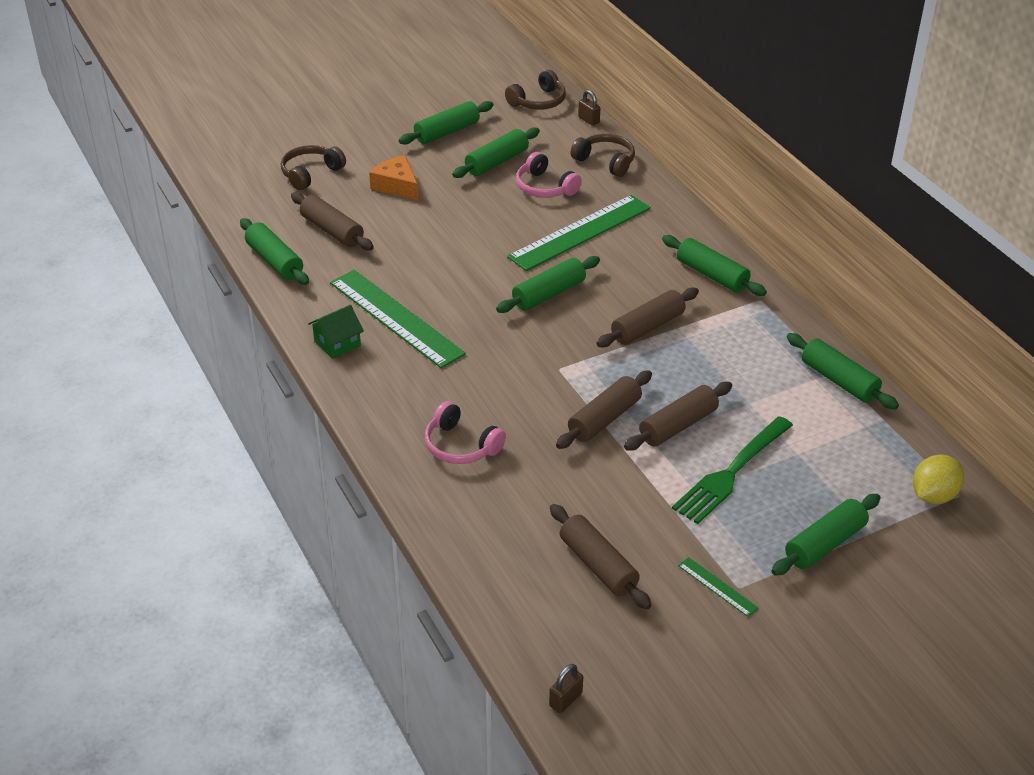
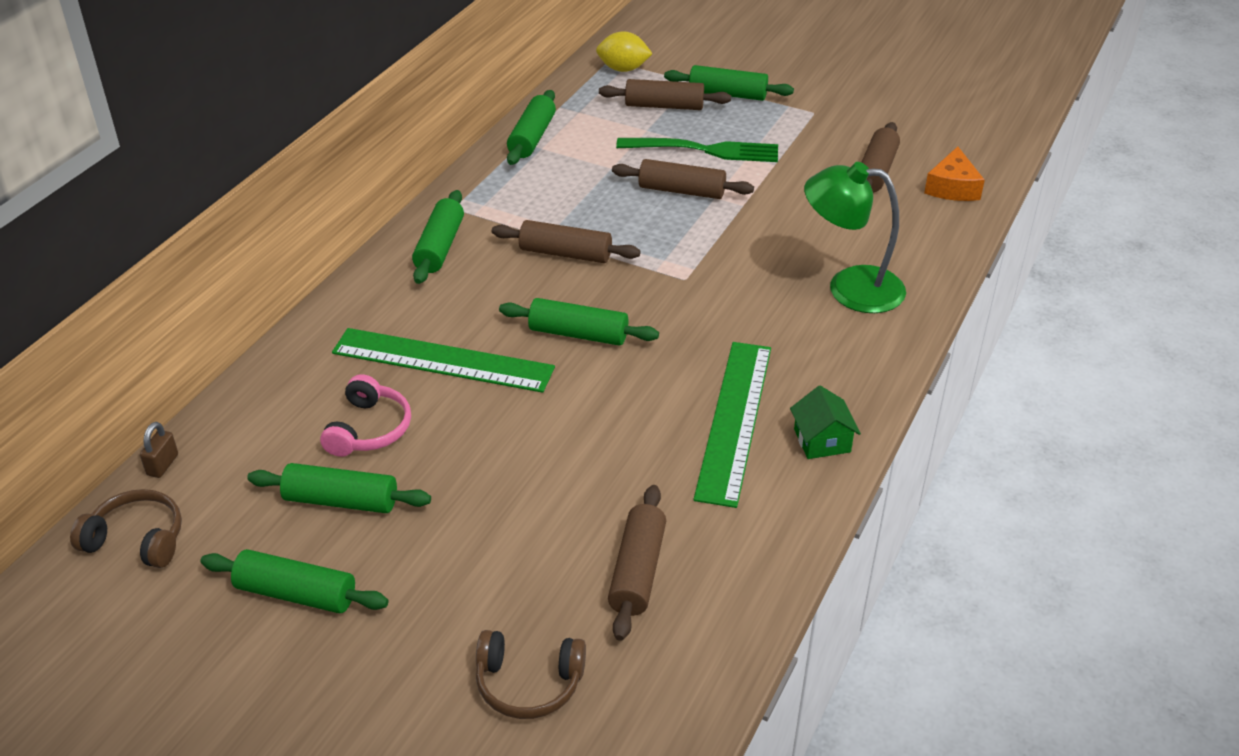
camera: 125 degrees left, 0 degrees up
green rolling pin [240,218,309,285] -> none
green house [308,305,364,359] -> green house turned 60 degrees clockwise [790,385,861,459]
orange cheese [369,155,418,200] -> orange cheese moved to [924,146,985,201]
pink headphones [425,401,506,464] -> green lamp [804,162,906,313]
brown padlock [549,664,583,713] -> none
brown rolling pin [556,370,652,449] -> brown rolling pin moved to [599,79,731,110]
brown headphones [571,134,635,177] -> none
green ruler [678,557,758,617] -> none

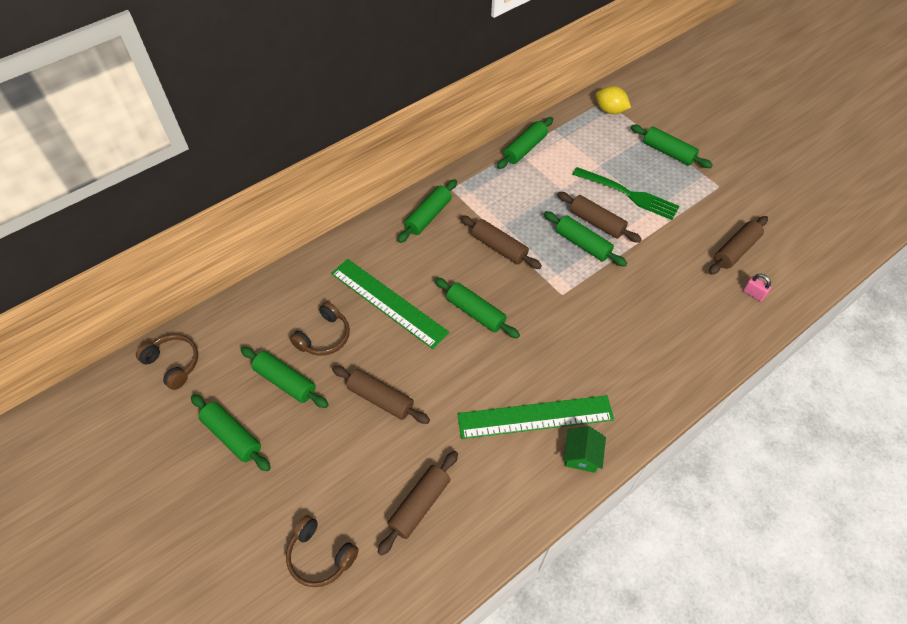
camera: 25 degrees right, 15 degrees up
brown padlock [140,422,178,478] -> none
pink headphones [320,374,411,457] -> brown headphones [290,302,350,356]
brown rolling pin [599,79,731,110] -> brown rolling pin moved to [332,366,430,424]
green ruler [693,342,771,508] -> green ruler turned 45 degrees clockwise [457,395,614,439]
green lamp [804,162,906,313] -> none
orange cheese [924,146,985,201] -> none
none -> green rolling pin [544,211,627,267]
none -> pink padlock [743,274,772,302]

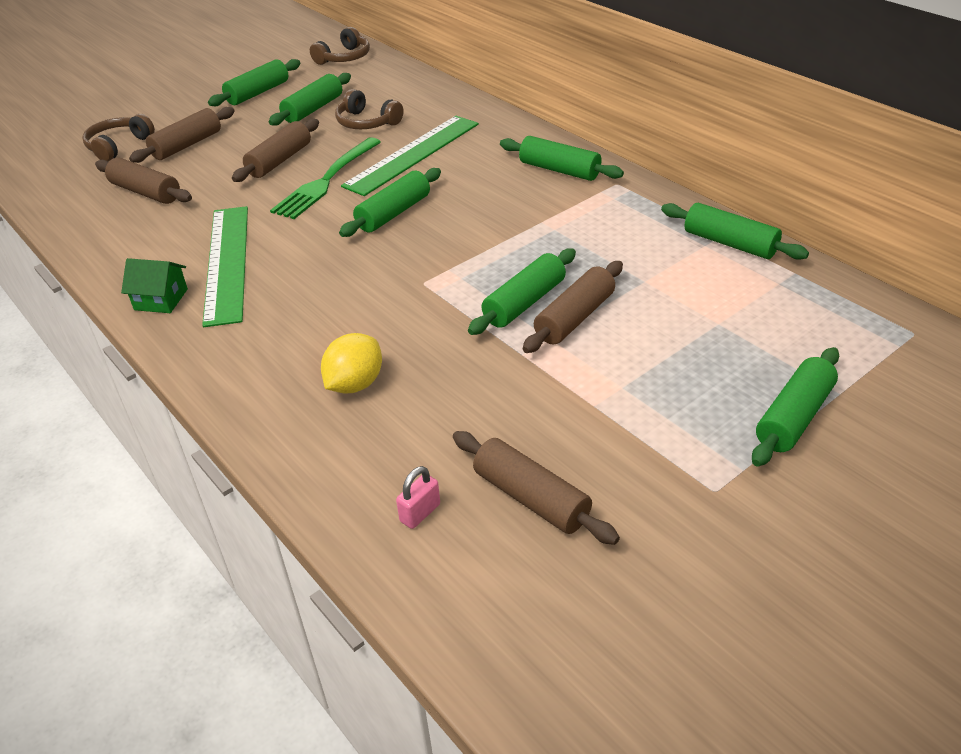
camera: 90 degrees right, 15 degrees down
brown rolling pin [460,215,542,269] -> brown rolling pin moved to [129,107,235,163]
green fork [572,167,680,220] -> green fork moved to [270,137,381,219]
yellow lemon [596,86,631,114] -> yellow lemon moved to [321,333,382,393]

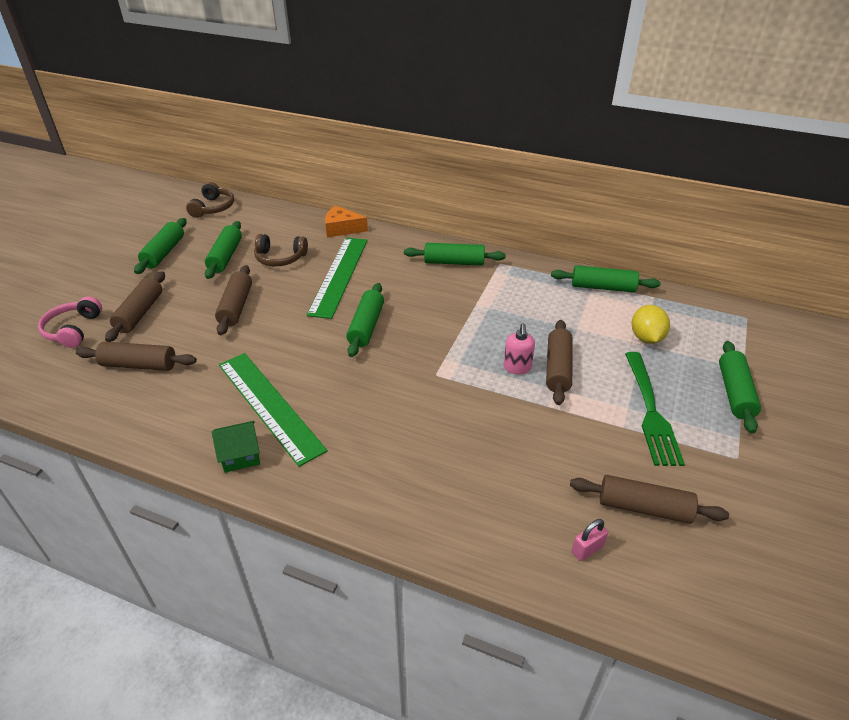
camera: 30 degrees left, 0 degrees up
brown headphones [82,114,155,162] -> pink headphones [38,296,102,348]
green fork [270,137,381,219] -> green fork moved to [625,352,685,466]
yellow lemon [321,333,382,393] -> yellow lemon moved to [631,305,670,344]
pink padlock [396,466,440,529] -> pink padlock turned 45 degrees clockwise [572,519,608,561]
green rolling pin [468,248,576,335] -> pink soap dispenser [504,323,535,374]
none -> orange cheese [325,205,368,237]

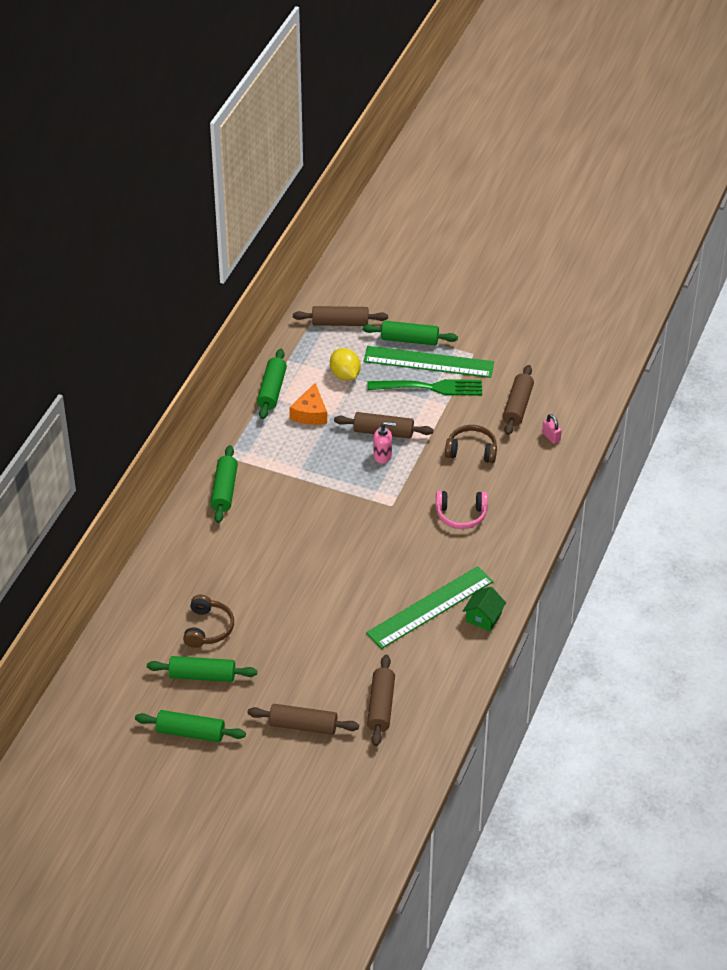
camera: 90 degrees left, 5 degrees up
pink headphones [38,296,102,348] -> pink headphones moved to [436,491,488,529]
brown headphones [186,182,234,218] -> brown headphones moved to [445,425,497,463]
green house [212,421,260,473] -> green house turned 45 degrees clockwise [463,587,506,631]
brown rolling pin [215,265,252,335] -> brown rolling pin moved to [293,306,388,326]
green ruler [307,238,367,319] -> green ruler moved to [363,346,494,378]
orange cheese [325,205,368,237] -> orange cheese moved to [289,383,327,425]
green rolling pin [346,283,384,357] -> none
yellow lemon [631,305,670,344] -> yellow lemon turned 60 degrees clockwise [330,348,361,380]

